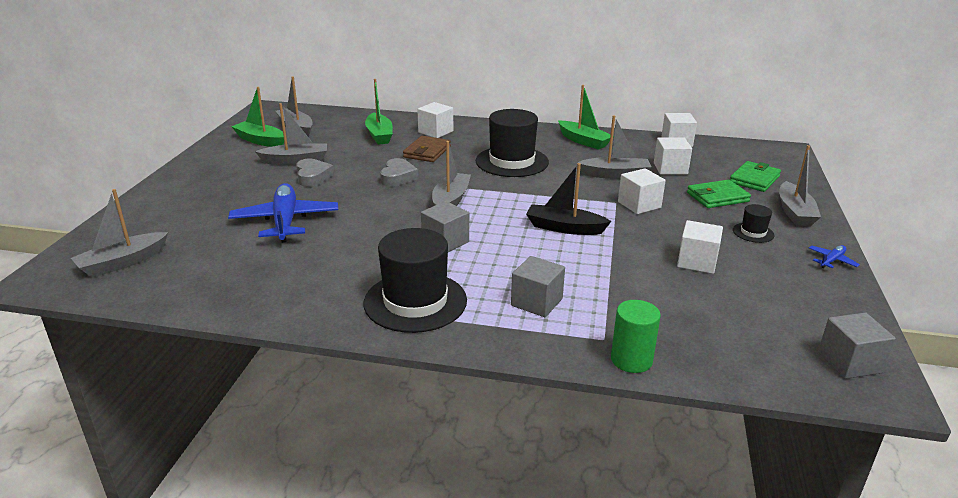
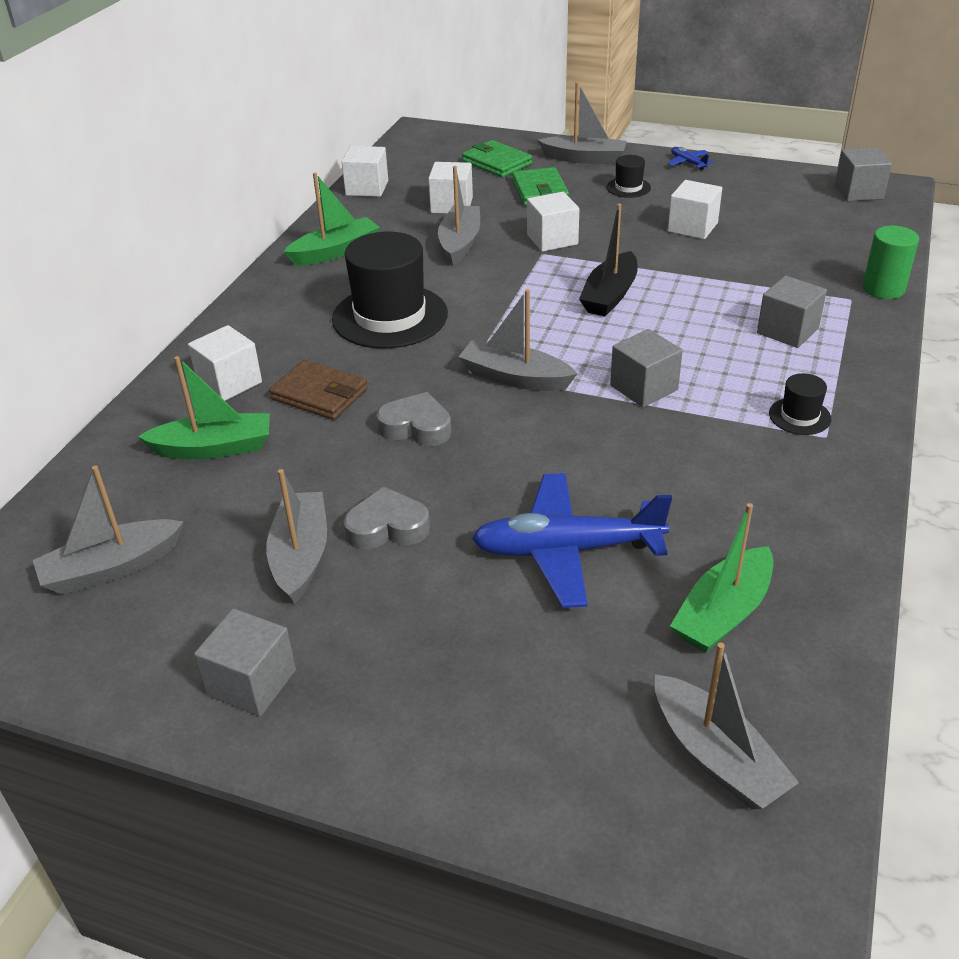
camera: 80 degrees left, 10 degrees up
green boat [231,87,284,147] -> green boat moved to [670,503,773,653]
black hat [364,228,467,333] -> black hat [769,373,831,435], size x0.45
none -> grey cube [194,608,296,717]

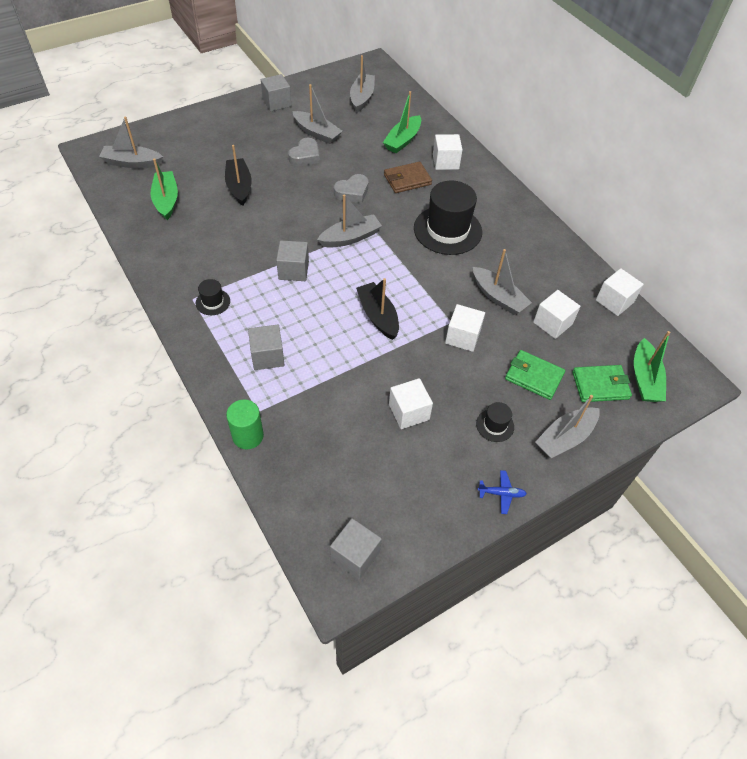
camera: 125 degrees right, 15 degrees up
green boat [284,173,380,266] -> green boat moved to [634,331,671,402]
blue plane [472,473,672,608] -> black boat [225,145,252,206]

